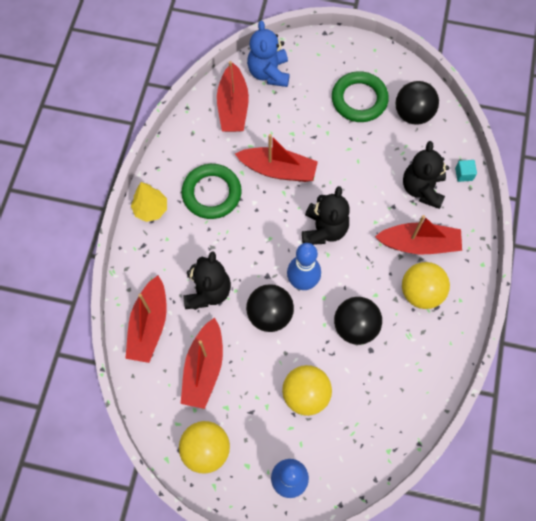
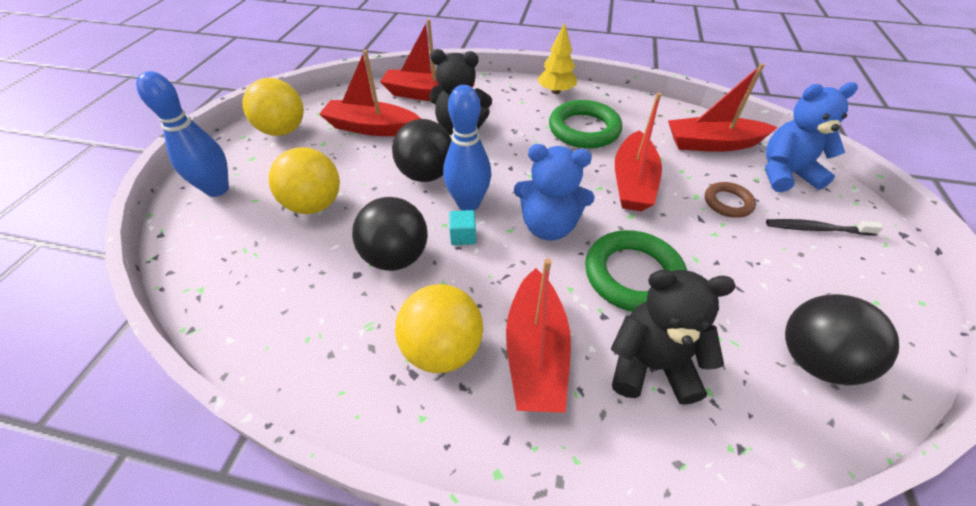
camera: 90 degrees right, 20 degrees down
black teddy bear [302,186,350,245] -> blue teddy bear [514,144,595,241]
green ring [332,71,389,122] -> green ring moved to [585,230,687,312]
turquoise cube [455,160,477,182] -> turquoise cube moved to [449,210,476,245]
none -> brown ring [705,182,756,218]
none -> black toothbrush [766,219,884,236]

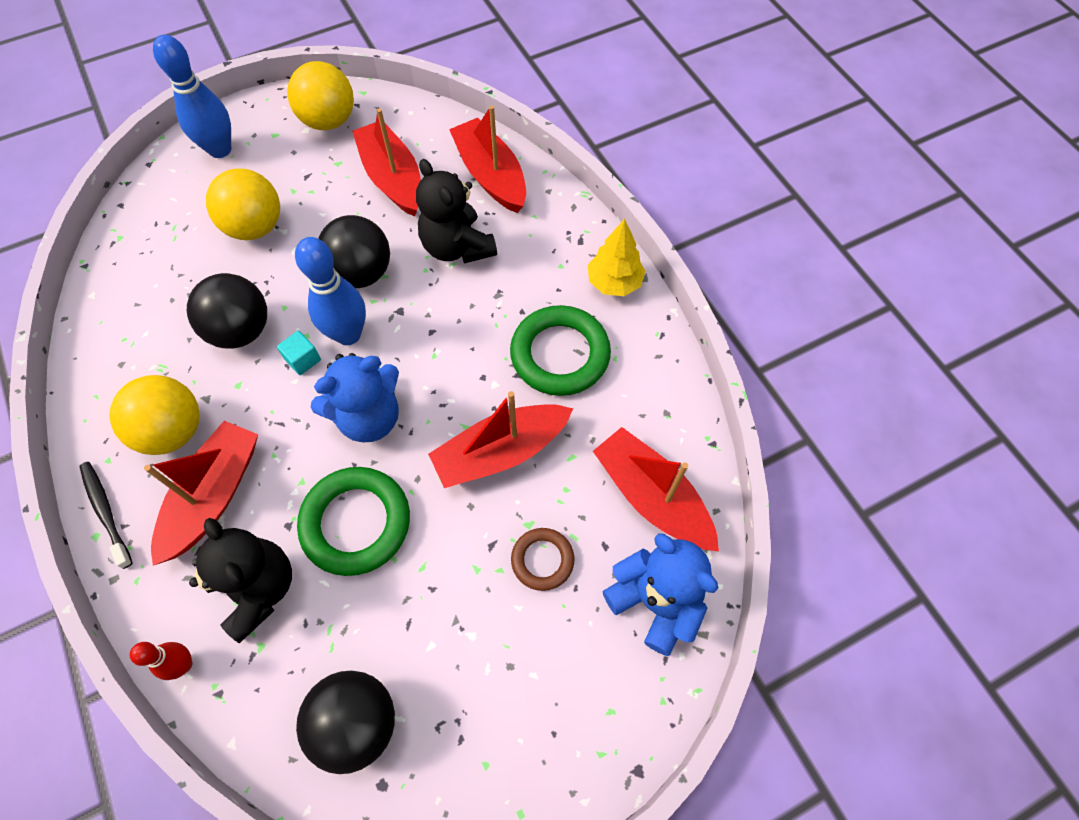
camera: 50 degrees right, 15 degrees up
red boat [506,259,571,413] -> red boat turned 150 degrees clockwise [144,421,258,566]
blue teddy bear [514,144,595,241] -> blue teddy bear turned 90 degrees counterclockwise [311,353,399,442]
black toothbrush [766,219,884,236] -> black toothbrush moved to [80,462,133,569]
none -> red bowling pin [130,642,192,680]

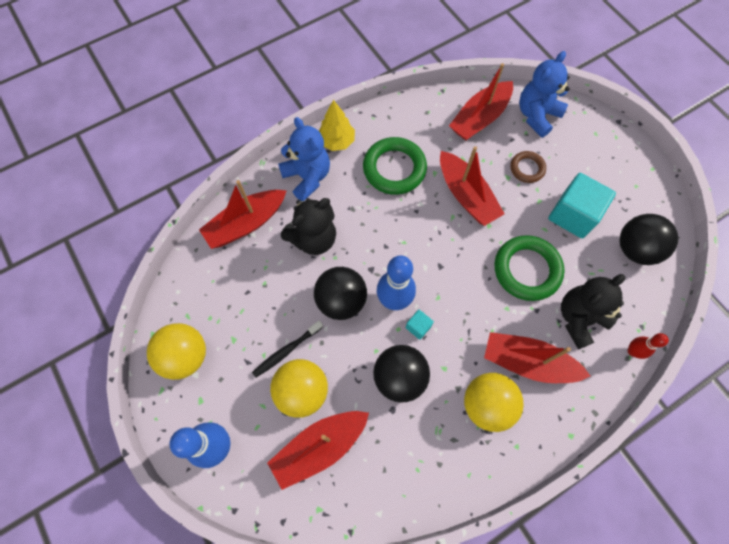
camera: 95 degrees left, 5 degrees up
black toothbrush [80,462,133,569] -> black toothbrush moved to [252,320,323,377]
blue teddy bear [311,353,399,442] -> blue teddy bear moved to [278,117,330,201]
red boat [352,108,421,217] -> red boat moved to [267,411,369,490]
none -> turquoise cube [548,173,616,238]

